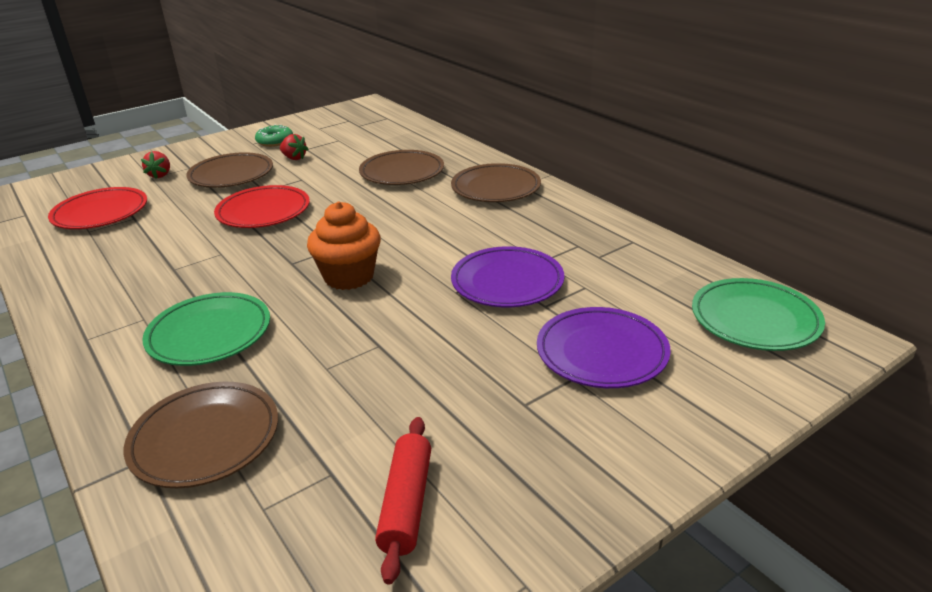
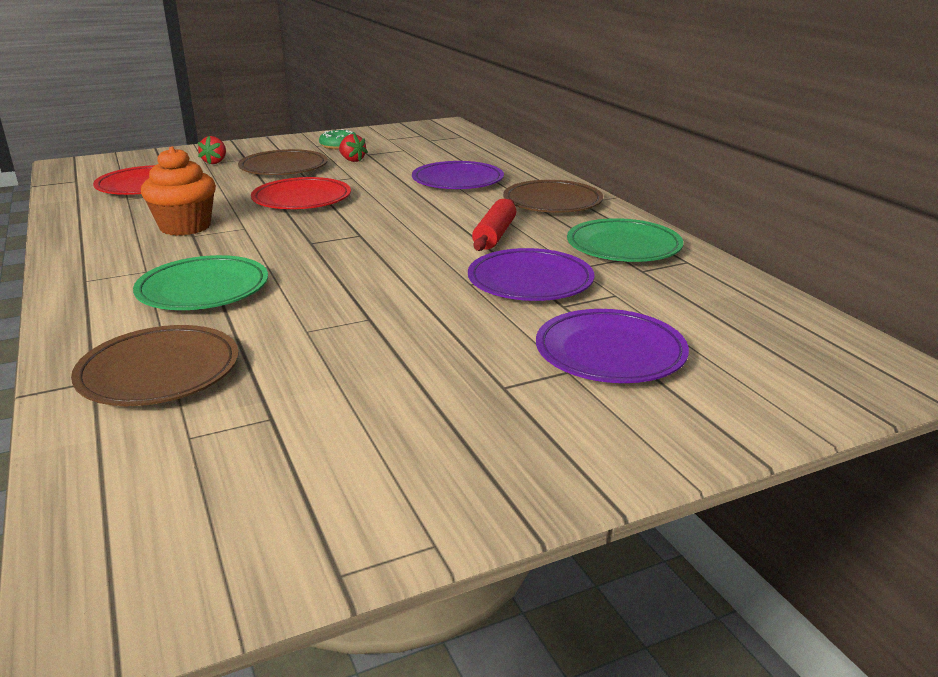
camera: 10 degrees right, 5 degrees down
orange cupcake [307,201,381,290] -> orange cupcake moved to [141,146,216,236]
brown plate [359,150,444,185] -> purple plate [412,161,504,189]
red rolling pin [375,417,431,585] -> red rolling pin moved to [472,199,516,251]
green plate [692,278,825,351] -> green plate moved to [567,218,684,262]

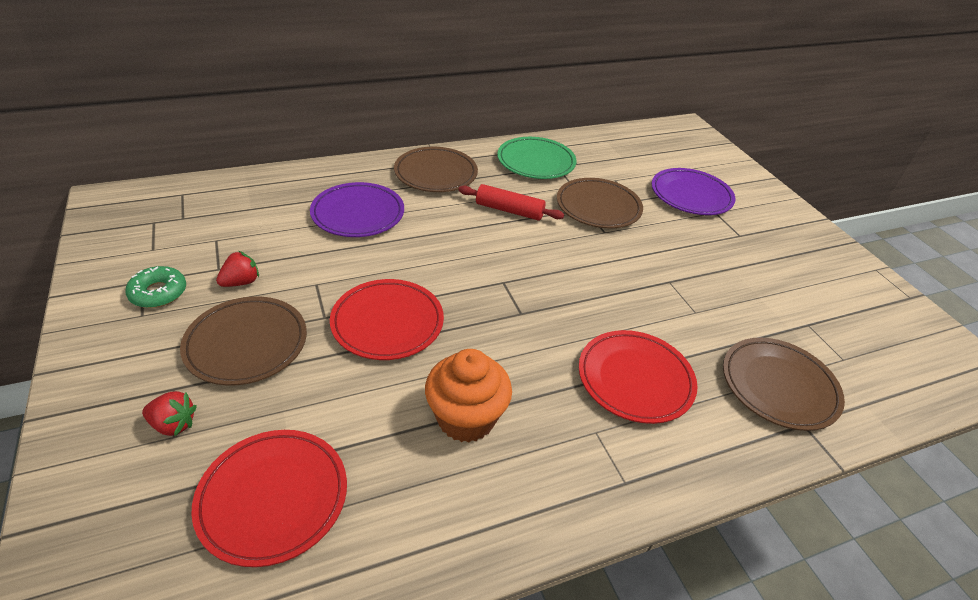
camera: 90 degrees left, 15 degrees up
green plate [133,255,268,310] -> red plate [579,330,698,424]
purple plate [468,248,595,301] -> brown plate [557,178,643,228]

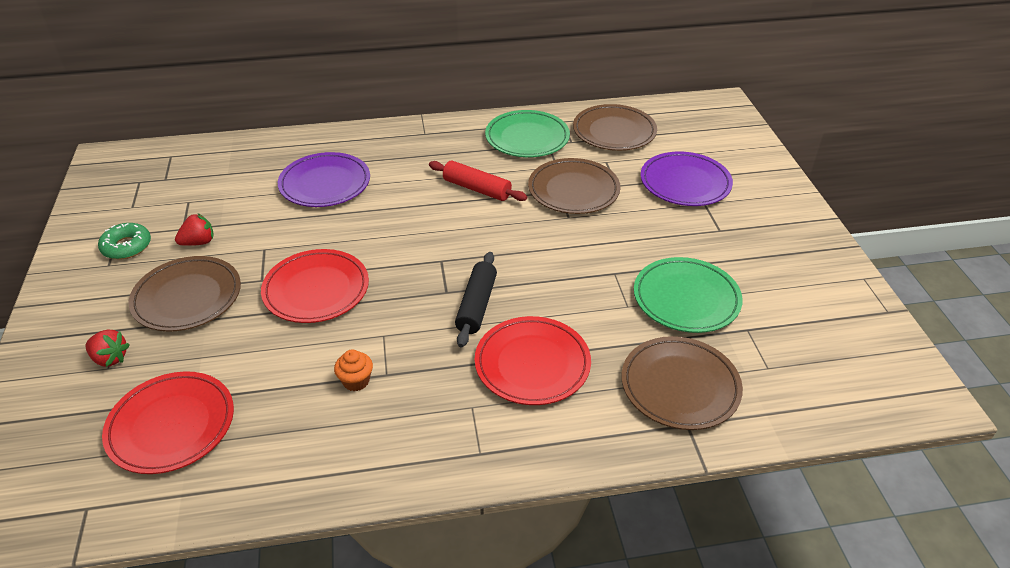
camera: 15 degrees right, 0 degrees up
brown plate [394,147,478,192] -> brown plate moved to [573,104,657,151]
orange cupcake [425,349,512,442] -> orange cupcake [334,350,373,391], size x0.49
none -> black rolling pin [455,252,497,347]
none -> green plate [634,257,743,333]

